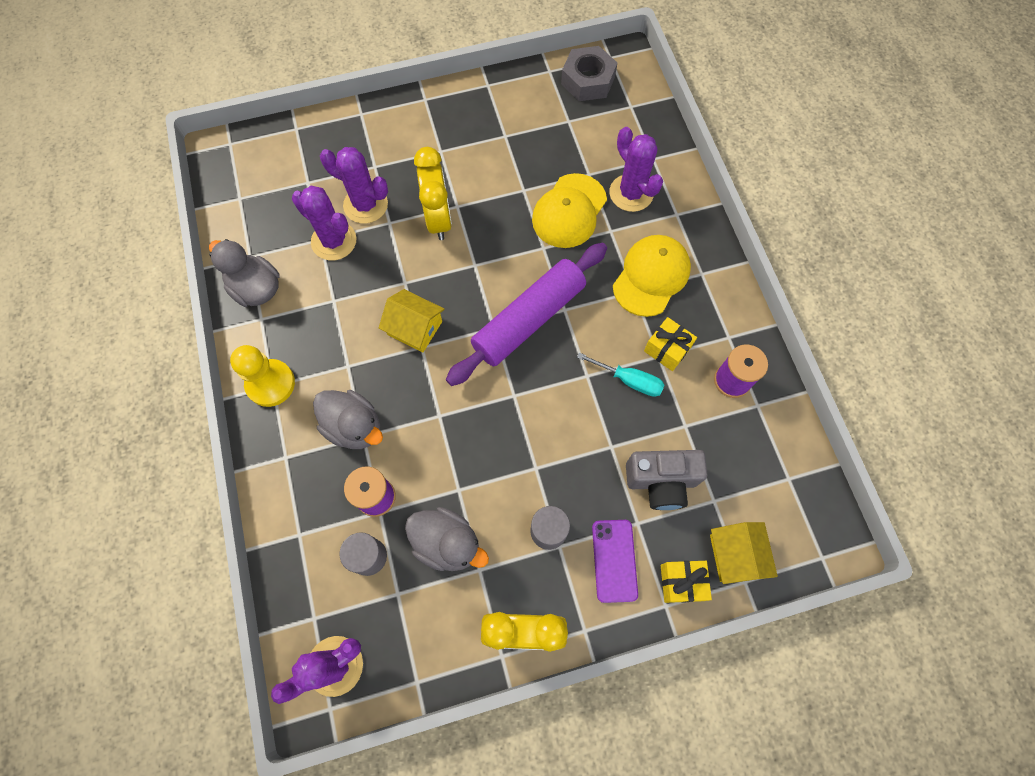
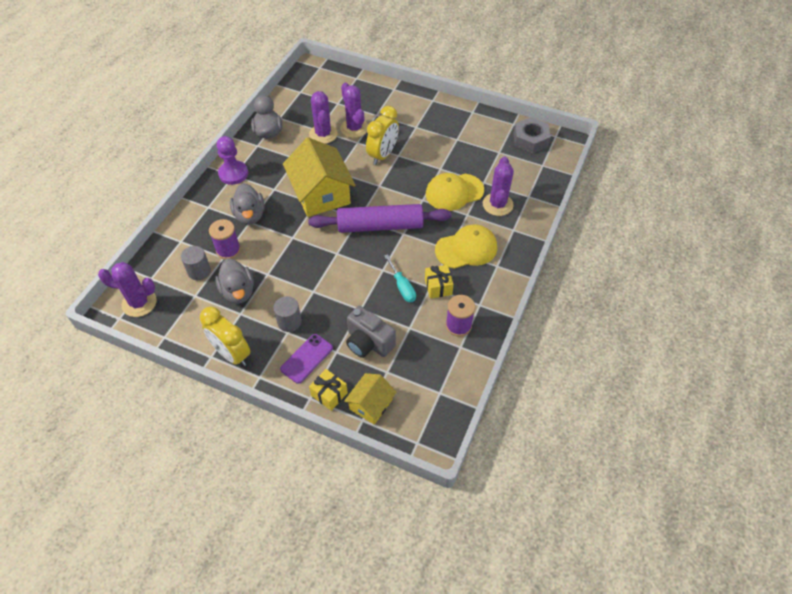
camera: 40 degrees right, 15 degrees down
yellow pawn [230,345,295,407] -> purple pawn [217,136,248,185]
yellow house [379,289,445,353] -> yellow house [283,137,356,217], size x1.84

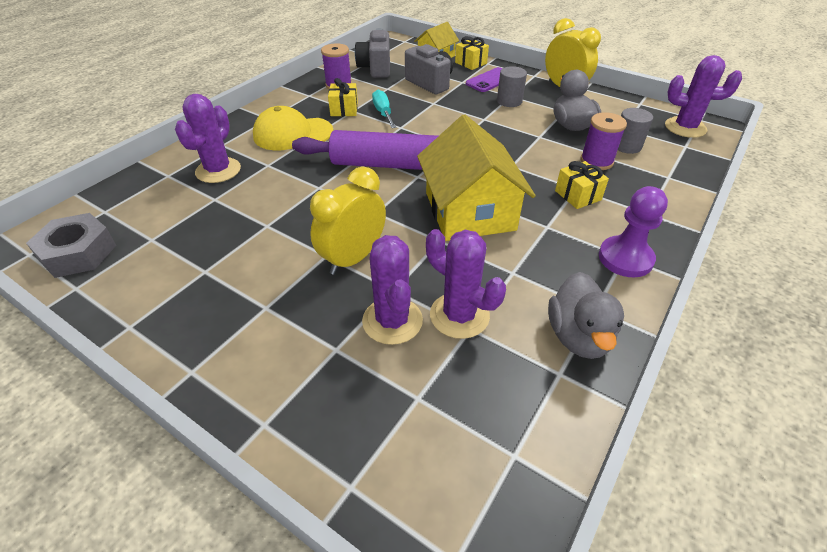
camera: 170 degrees left, 10 degrees down
grey duck [230,183,265,225] -> yellow gift [555,161,609,209]
purple cactus [309,91,338,144] -> purple cactus turned 45 degrees counterclockwise [426,229,506,339]
yellow cap [426,173,484,211] -> none
none -> grey camera [355,28,390,78]

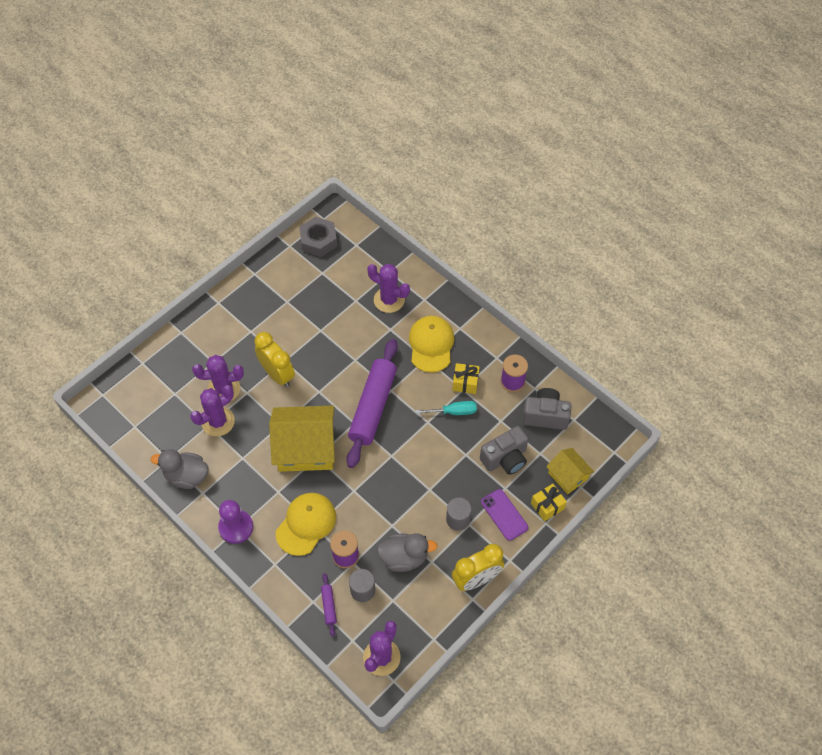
camera: 100 degrees right, 15 degrees up
yellow gift [555,161,609,209] -> yellow cap [276,493,336,556]
none -> purple rolling pin [321,573,337,637]

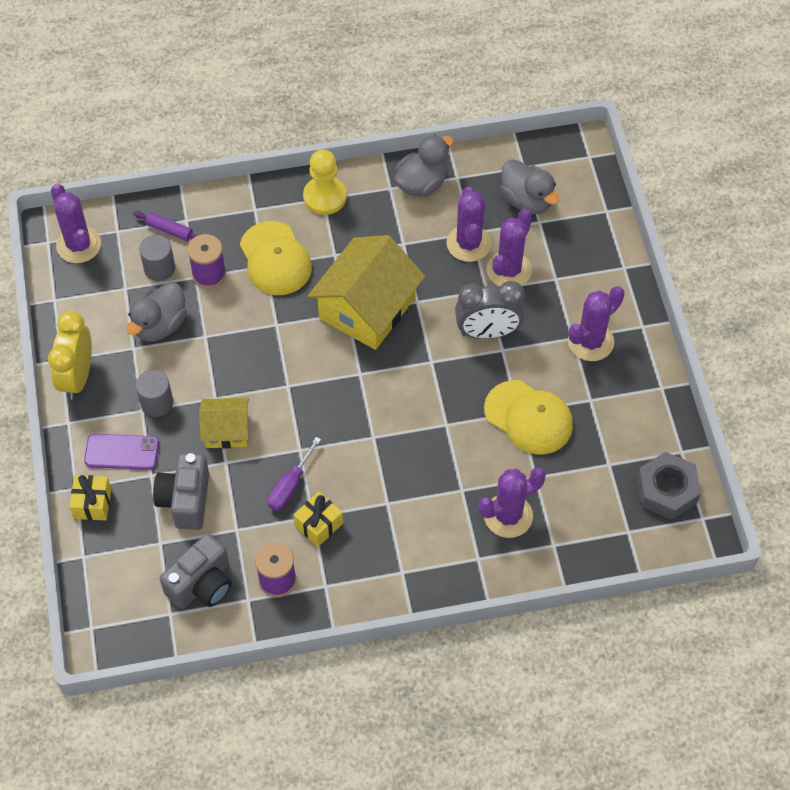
camera: 125 degrees right, 0 degrees up
purple pawn [218,500,253,544] -> yellow pawn [303,150,347,215]
yellow clock [254,332,295,387] -> grey clock [455,281,525,339]
purple rolling pin [346,339,398,468] -> none
yellow cap [409,316,454,373] -> yellow cap moved to [484,380,573,454]
turquoise screwdriver [416,401,477,415] -> purple screwdriver [268,437,321,511]
yellow house [546,448,594,494] -> yellow house moved to [199,398,249,448]
none -> grey duck [500,159,559,214]
none -> purple cactus [568,286,625,361]

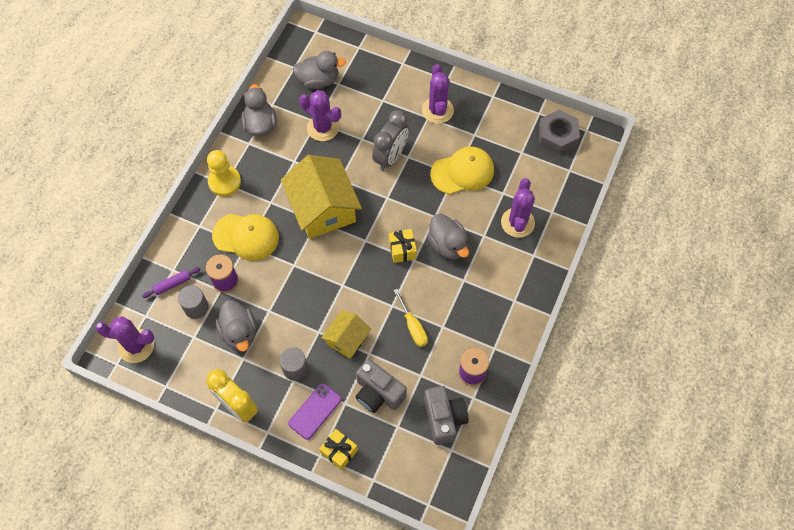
camera: 55 degrees left, 5 degrees up
purple screwdriver [268,437,321,511] -> yellow screwdriver [394,289,428,347]
yellow gift [293,491,343,547] -> yellow gift moved to [389,229,417,263]
purple cactus [487,209,532,286] -> none
none -> grey duck [427,214,469,259]

